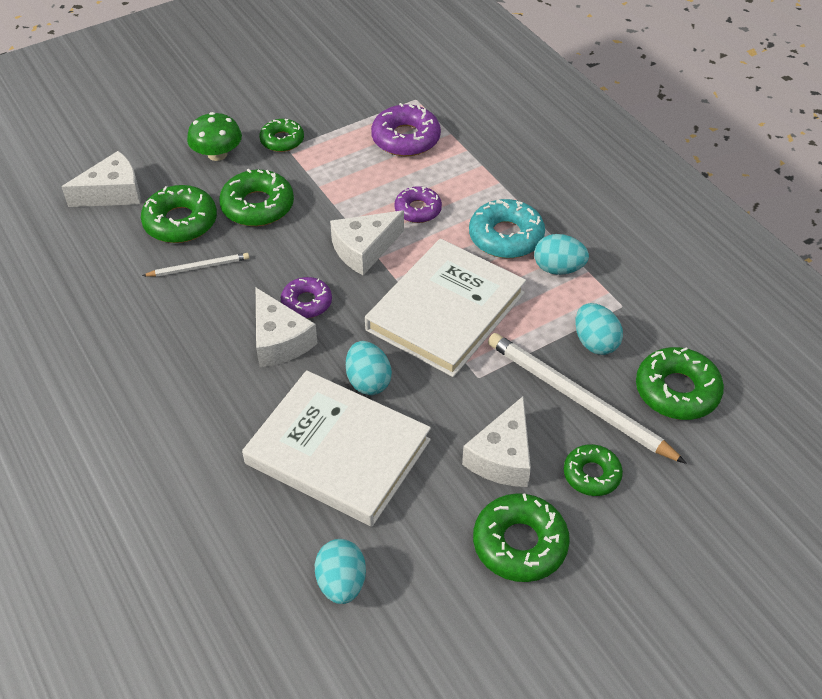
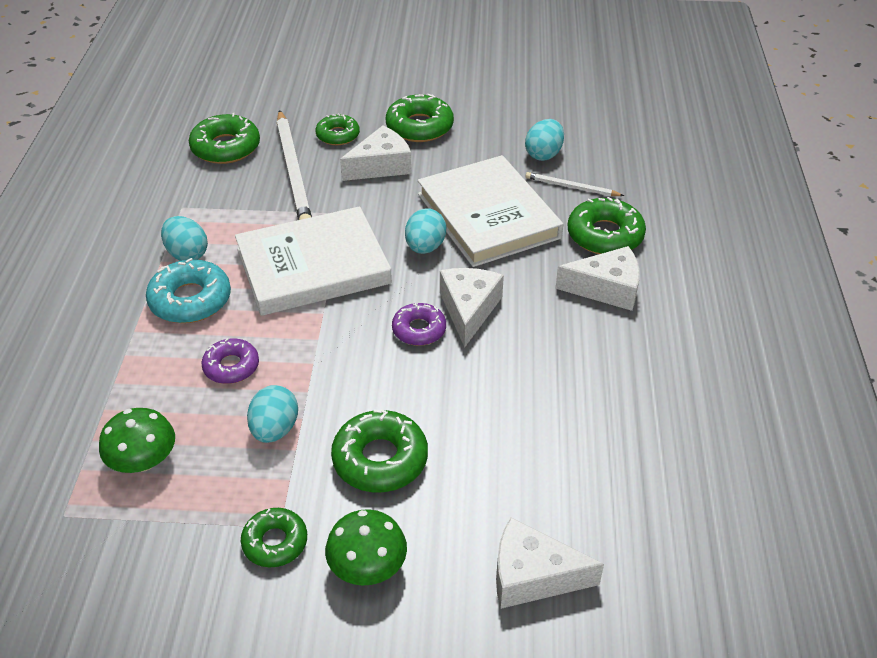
camera: 145 degrees left, 5 degrees down
green donut [141,185,217,243] -> green donut moved to [568,197,646,254]
white pencil [142,253,249,277] -> white pencil moved to [526,172,624,196]
white cheese [330,210,404,275] -> white cheese moved to [555,246,640,311]
purple donut [371,103,441,156] -> green mushroom [99,408,175,473]
turquoise egg [575,303,623,355] -> turquoise egg moved to [247,385,298,443]

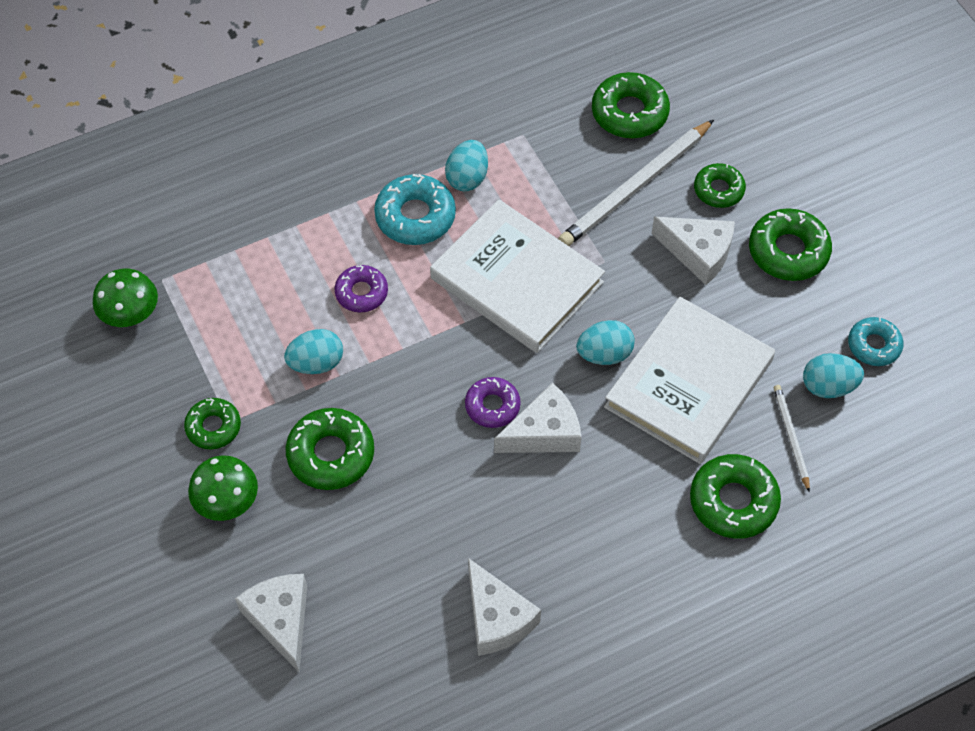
camera: 60 degrees right, 15 degrees up
green mushroom [99,408,175,473] -> green mushroom moved to [93,269,158,327]
white cheese [555,246,640,311] -> white cheese moved to [468,558,541,656]
none -> turquoise donut [848,317,903,366]

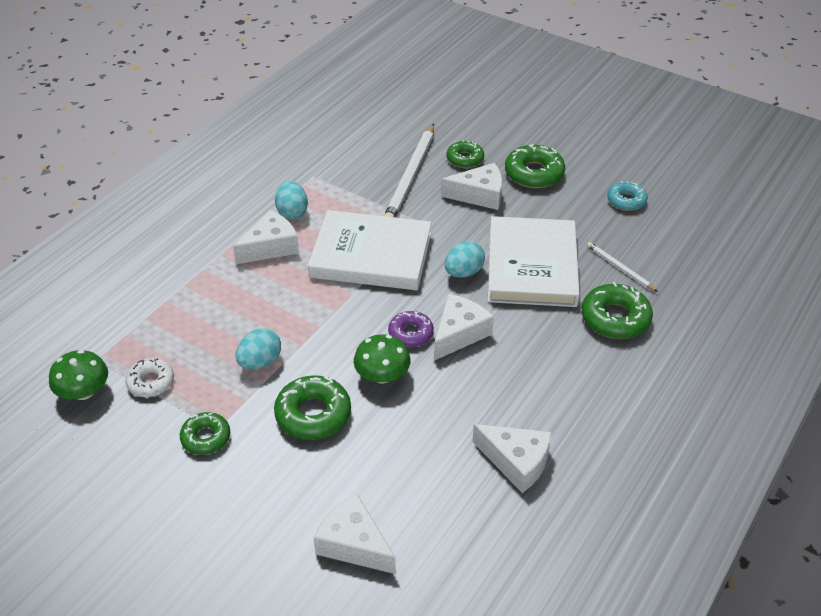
camera: 30 degrees left, 15 degrees down
green mushroom [188,455,258,521] -> green mushroom moved to [354,334,410,383]
purple donut [335,265,388,313] -> none
turquoise donut [374,174,456,245] -> white cheese [233,210,299,264]
green donut [592,72,670,138] -> none
turquoise egg [803,353,864,398] -> none
none -> white donut [125,358,174,397]

